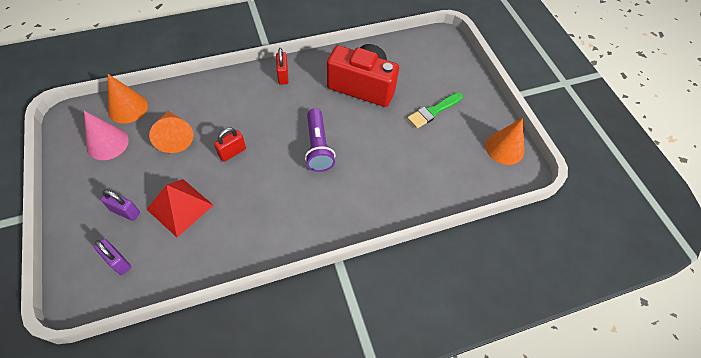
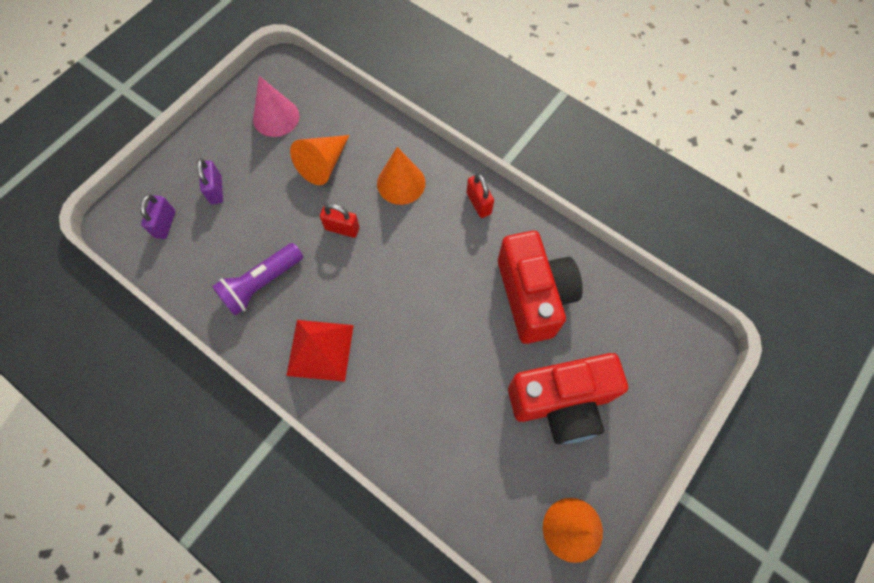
camera: 60 degrees right, 10 degrees up
orange cone [108,74,148,124] -> orange cone moved to [377,147,425,205]
red pyramid [146,179,213,237] -> red pyramid moved to [286,320,354,382]
red padlock [276,48,289,85] -> red padlock turned 75 degrees counterclockwise [467,173,494,218]
purple flashlight [305,108,335,172] -> purple flashlight moved to [212,243,303,316]
green brush [407,93,463,128] -> red camera [508,353,628,444]

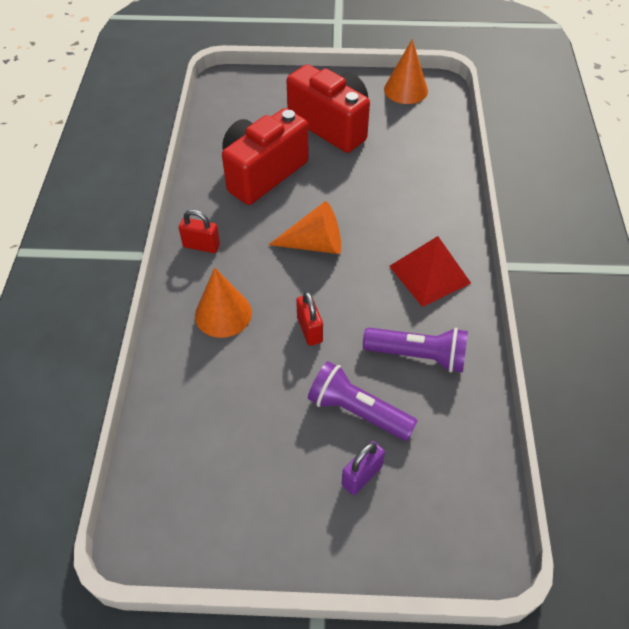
camera: 125 degrees left, 15 degrees down
purple padlock [140,194,176,239] -> none
pink cone [253,76,299,137] -> none
orange cone [290,135,350,185] -> orange cone moved to [268,201,341,254]
red padlock [467,173,494,218] -> red padlock turned 75 degrees clockwise [179,210,220,253]
none -> purple flashlight [308,361,418,441]

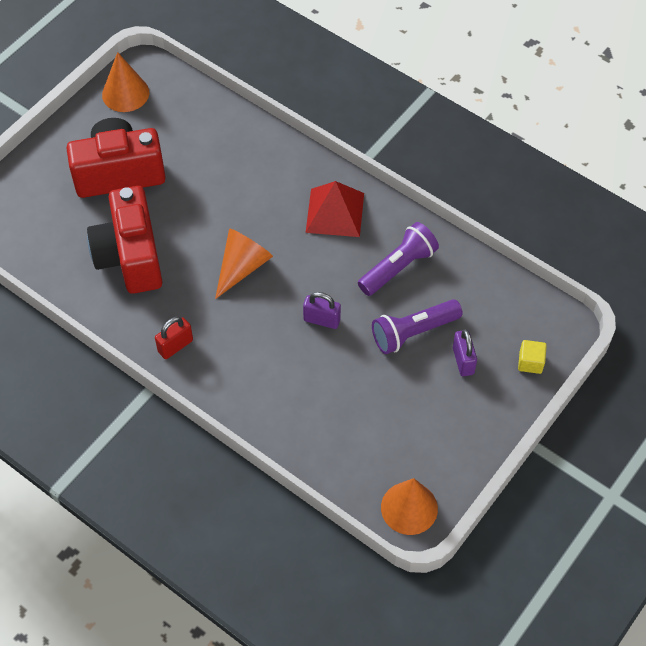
camera: 55 degrees left, 5 degrees up
orange cone [195,268,252,338] -> orange cone moved to [381,478,438,535]
red padlock [296,291,323,346] -> purple padlock [303,292,341,329]
none -> yellow cube [518,340,547,374]

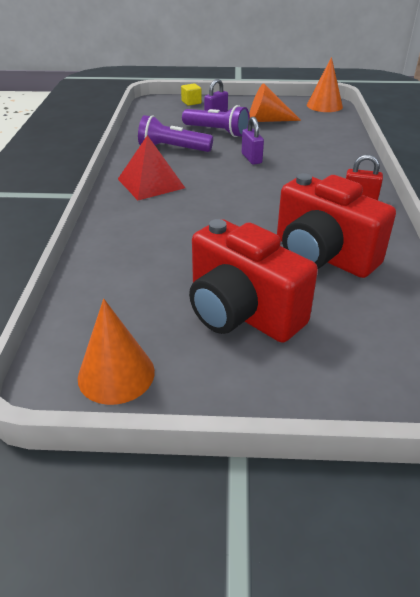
camera: 125 degrees left, 20 degrees down
red camera [87,186,163,294] -> red camera turned 90 degrees clockwise [277,173,396,278]
orange cone [215,229,273,299] -> orange cone moved to [249,83,301,122]

